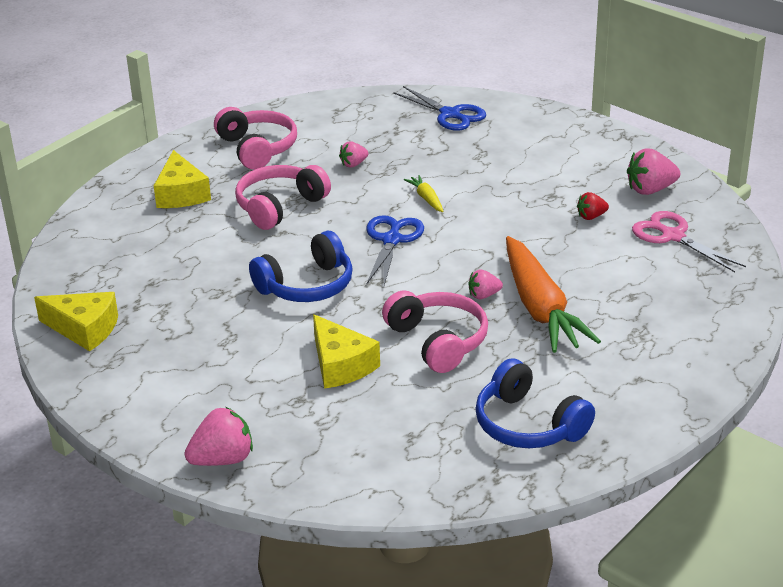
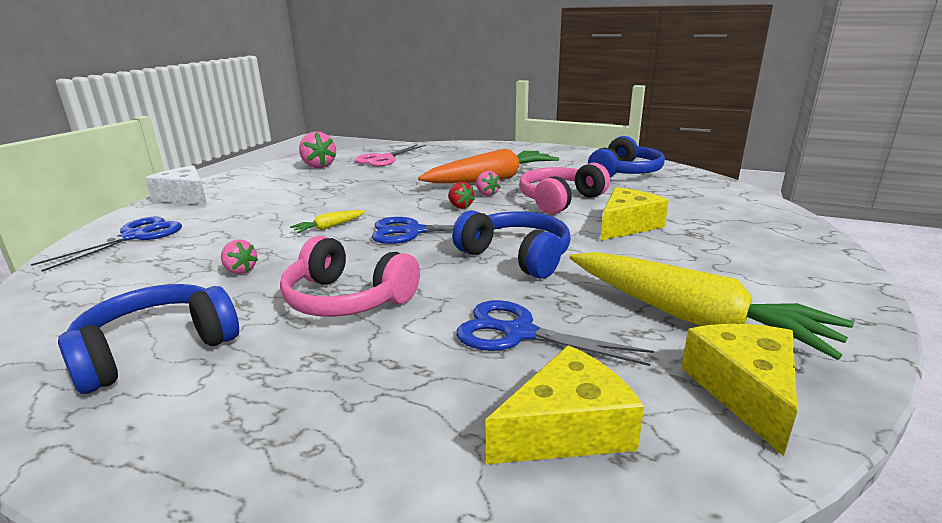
camera: 105 degrees left, 10 degrees down
yellow cheese [154,150,211,208] -> yellow cheese moved to [486,345,644,464]
pink strawberry [184,407,253,466] -> none
pink headphones [214,107,297,170] -> blue headphones [58,284,239,394]
red strawberry [577,192,609,220] -> red strawberry moved to [448,182,475,209]
none -> white cheese [145,166,207,205]
none -> blue scissors [456,300,654,366]
none -> yellow carrot [570,252,854,360]

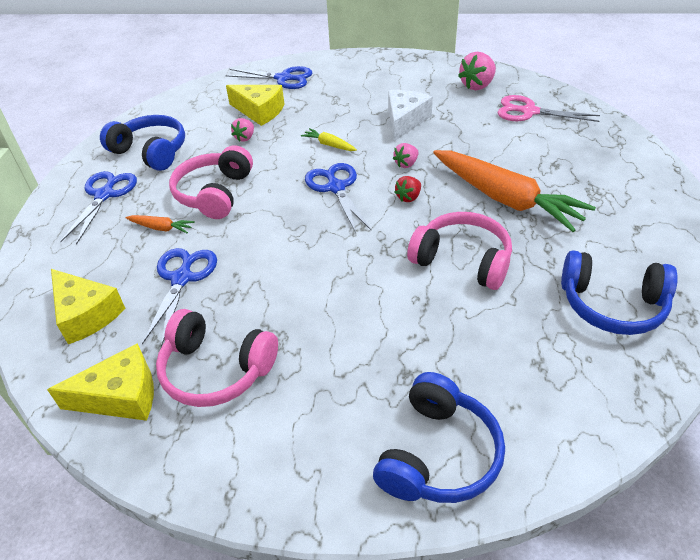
camera: 75 degrees right, 20 degrees up
white cheese [145,166,207,205] -> white cheese moved to [388,90,433,141]
blue headphones [452,210,571,279] -> blue headphones moved to [373,372,505,503]
pink strawberry [476,171,501,196] -> pink strawberry moved to [393,143,419,168]
yellow carrot [570,252,854,360] -> pink headphones [156,309,278,407]
yellow cheese [600,187,669,241] -> yellow cheese moved to [226,85,284,126]
none -> blue scissors [60,171,137,245]
none -> orange carrot [125,215,195,233]

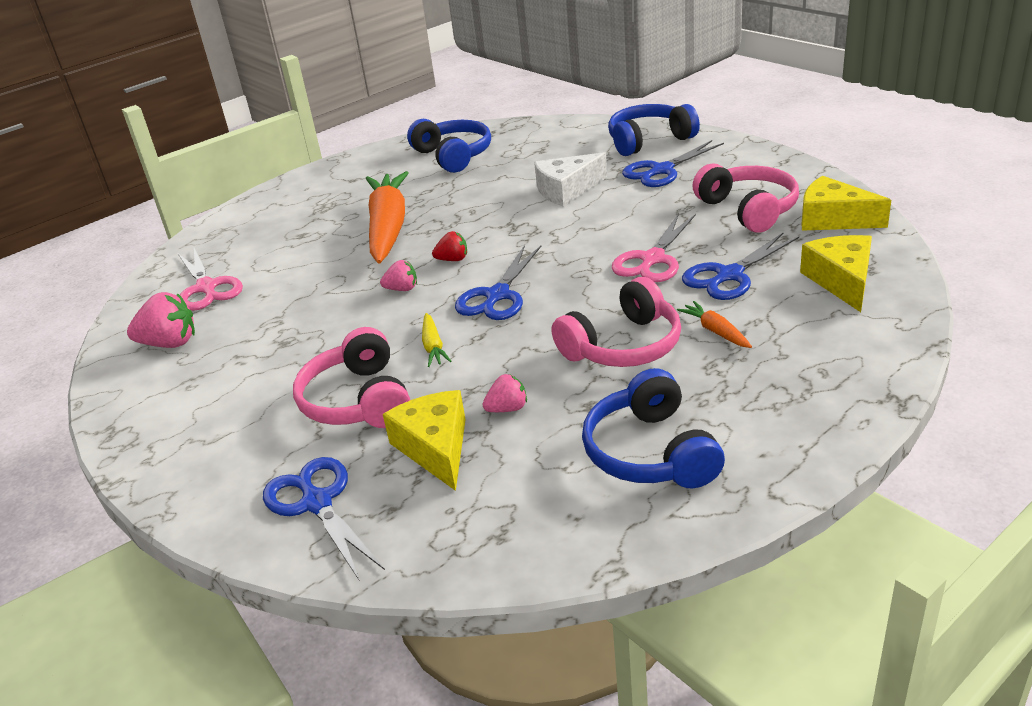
camera: 135 degrees left, 10 degrees down
blue scissors [60,171,137,245] -> blue scissors moved to [622,140,724,187]
white cheese [388,90,433,141] -> white cheese moved to [534,152,607,207]
pink headphones [407,212,512,290] -> pink headphones moved to [293,327,410,428]
none -> pink scissors [612,213,696,282]

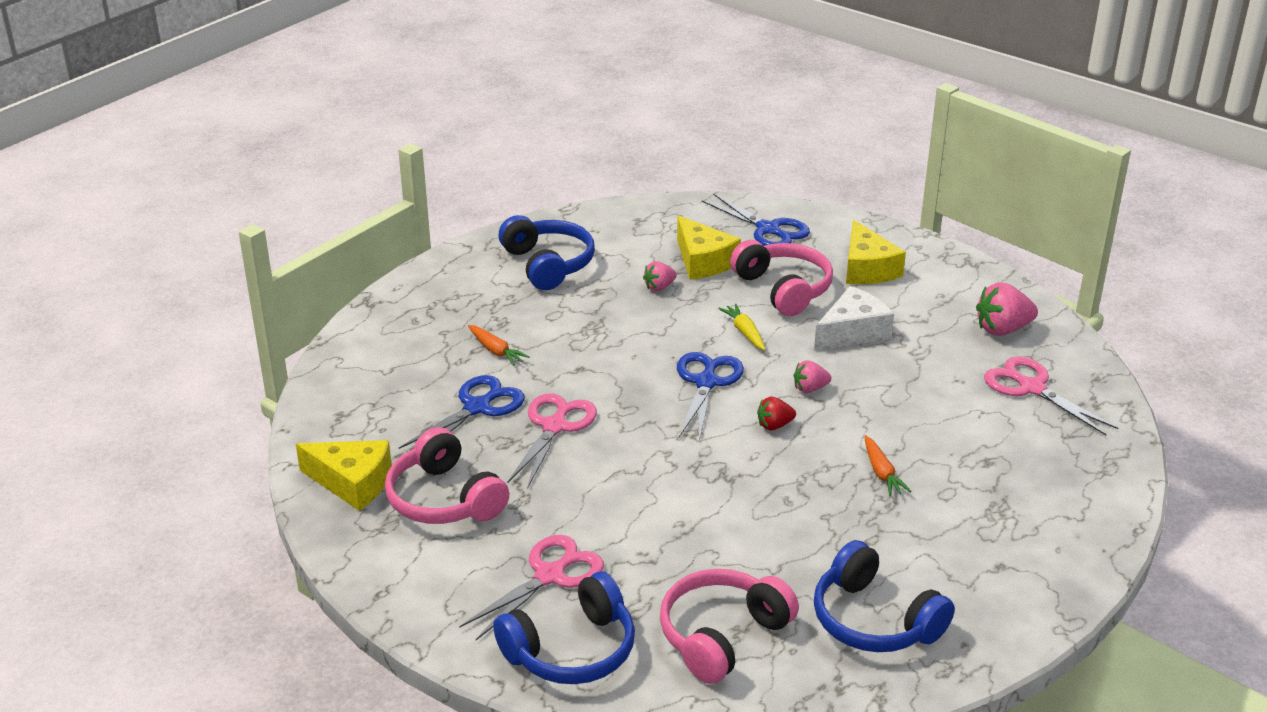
camera: 165 degrees right, 0 degrees up
orange carrot [366,171,409,263] -> orange carrot [864,435,912,496], size x0.41
white cheese [534,152,607,207] -> white cheese moved to [814,286,894,351]
pink headphones [552,277,681,367] -> pink headphones moved to [660,569,799,684]
blue scissors [622,140,724,187] -> pink scissors [459,535,604,640]
yellow cheese [800,235,872,312] -> yellow cheese moved to [846,220,906,284]

